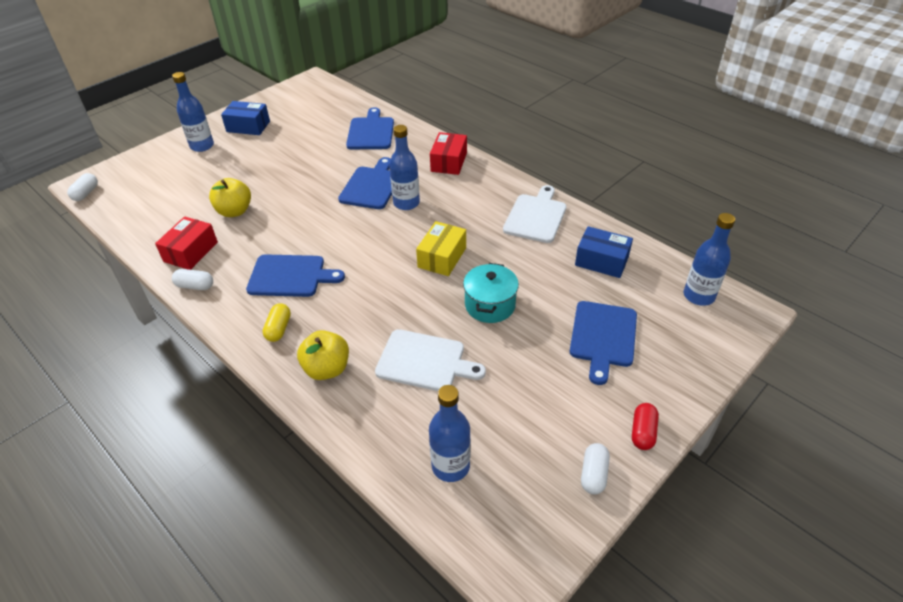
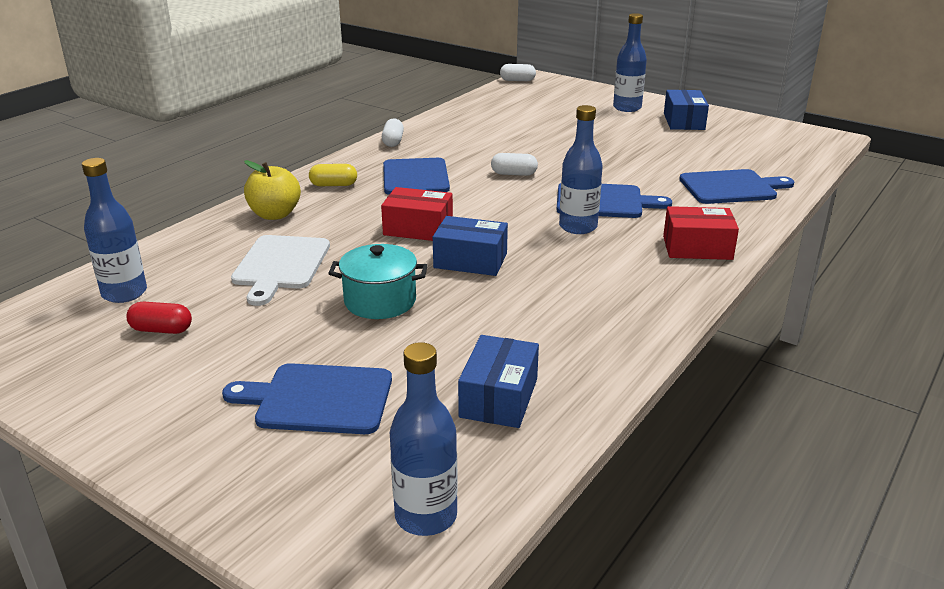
camera: 80 degrees right, 15 degrees down
red box [155,216,218,270] -> red box moved to [381,187,453,241]
yellow apple [209,178,251,217] -> none
yellow box [416,221,466,276] -> blue box [433,216,508,276]
white cutting board [503,185,567,243] -> none
white capsule [581,443,610,495] -> white capsule moved to [491,153,538,176]
red capsule [632,403,659,450] -> red capsule moved to [126,302,192,334]

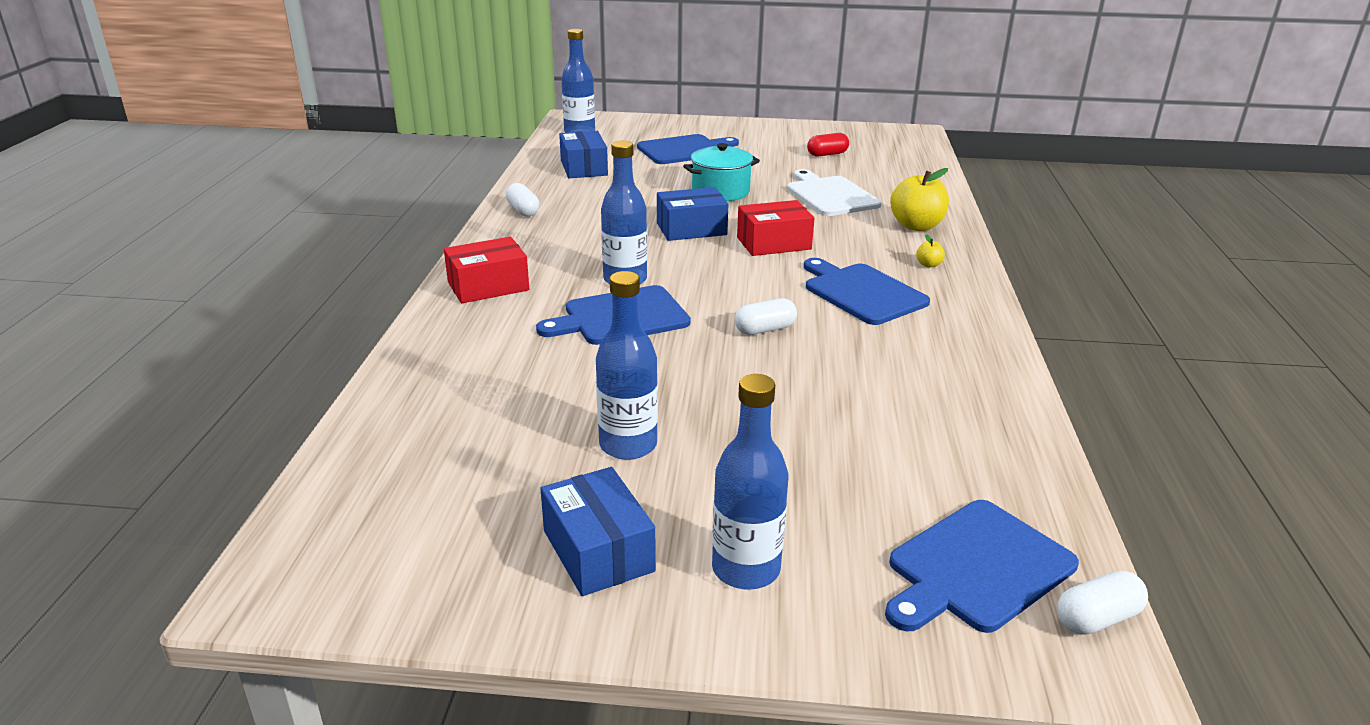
camera: 150 degrees right, 0 degrees up
blue bottle [82,158,147,303] -> blue bottle moved to [596,271,658,460]
yellow capsule [309,164,357,186] -> yellow apple [916,234,945,268]
white capsule [382,118,404,147] -> white capsule moved to [506,183,540,217]
blue cutting board [679,169,794,204] -> blue cutting board moved to [885,500,1079,633]

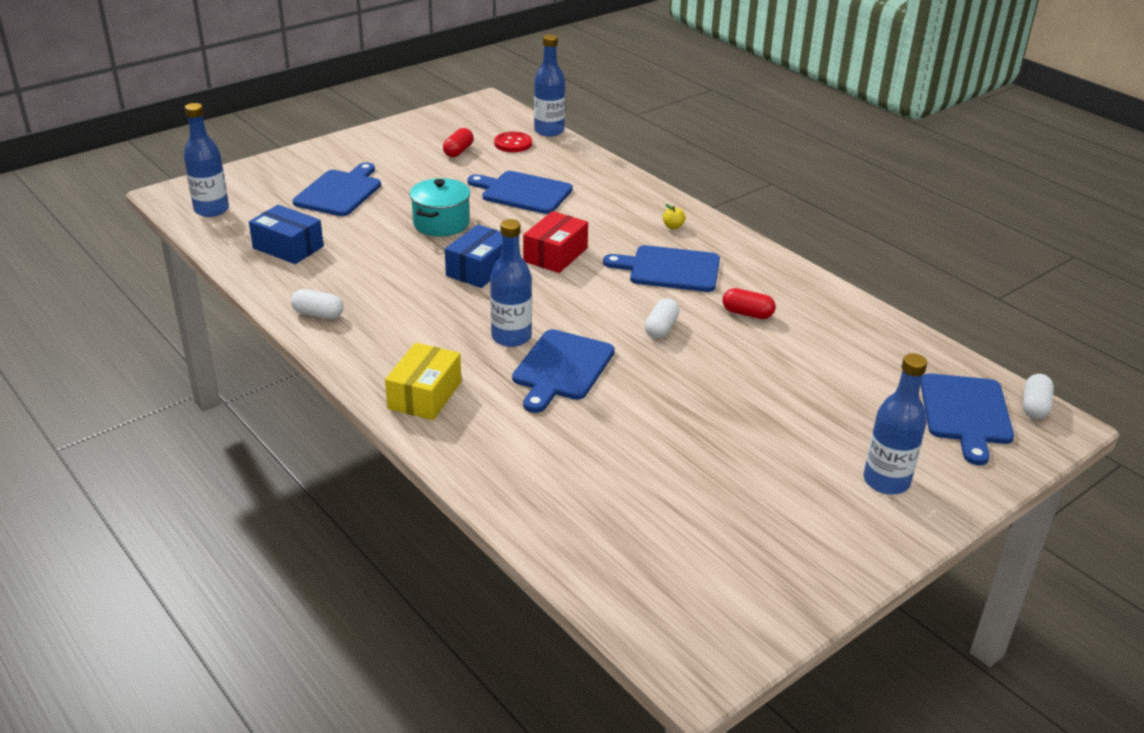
camera: 45 degrees left, 5 degrees up
red box [444,237,529,303] -> yellow box [385,343,461,420]
blue box [540,467,656,596] -> none
blue bottle [596,271,658,460] -> blue bottle moved to [534,34,565,137]
white cutting board [787,169,881,216] -> blue cutting board [467,171,573,214]
yellow apple [890,168,949,231] -> none
none -> red button [494,132,532,152]
none -> red capsule [722,288,776,319]

